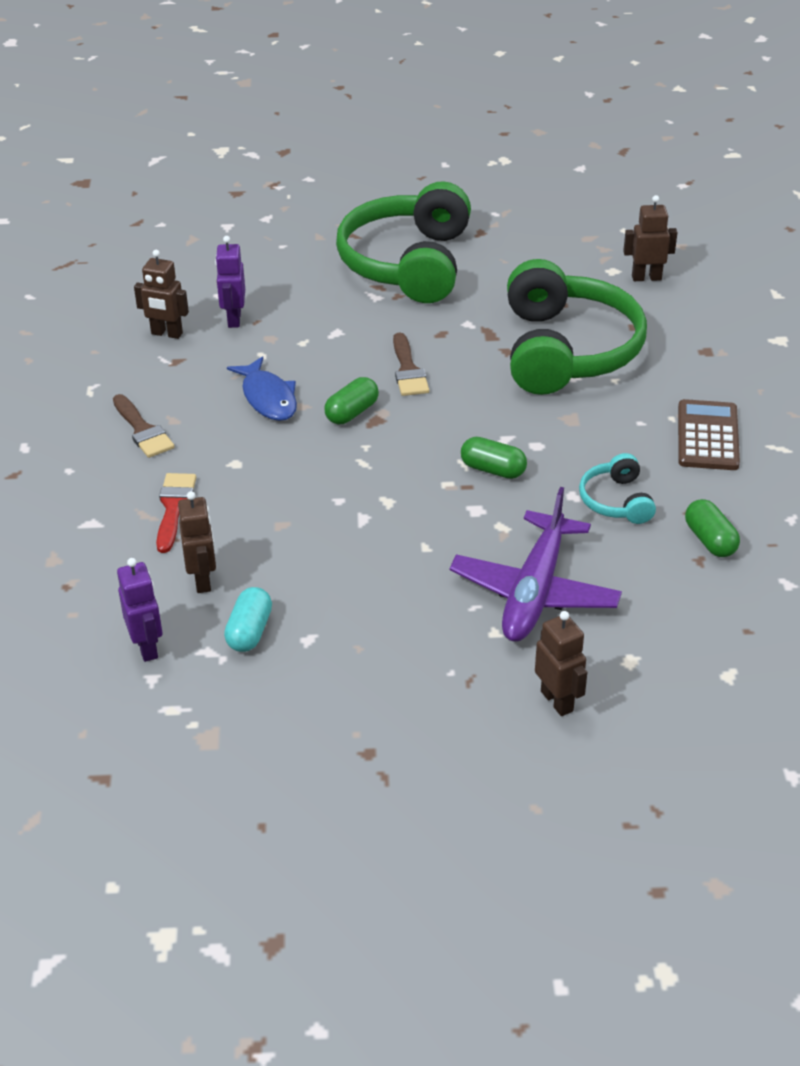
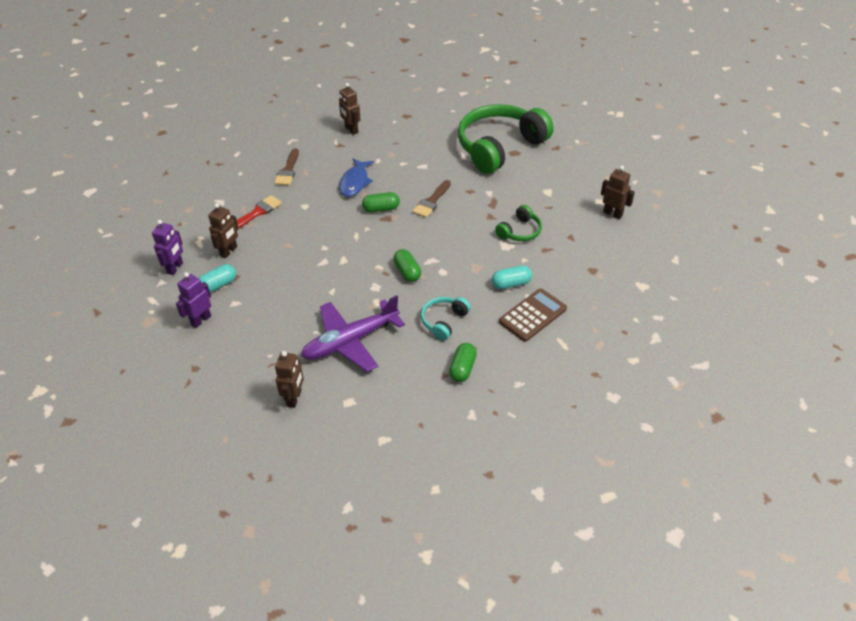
camera: 40 degrees right, 5 degrees up
purple robot [215,236,245,328] -> purple robot moved to [176,272,211,328]
green headphones [507,259,647,395] -> green headphones [495,205,542,241], size x0.45
none -> turquoise capsule [492,265,532,289]

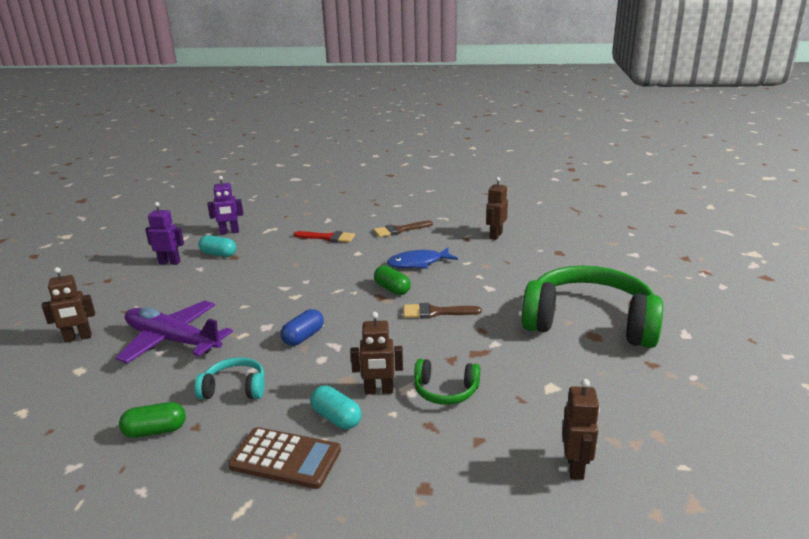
camera: 60 degrees right, 20 degrees down
brown robot [208,203,239,258] -> brown robot moved to [351,312,403,395]
green capsule [393,249,421,282] -> blue capsule [281,309,324,346]

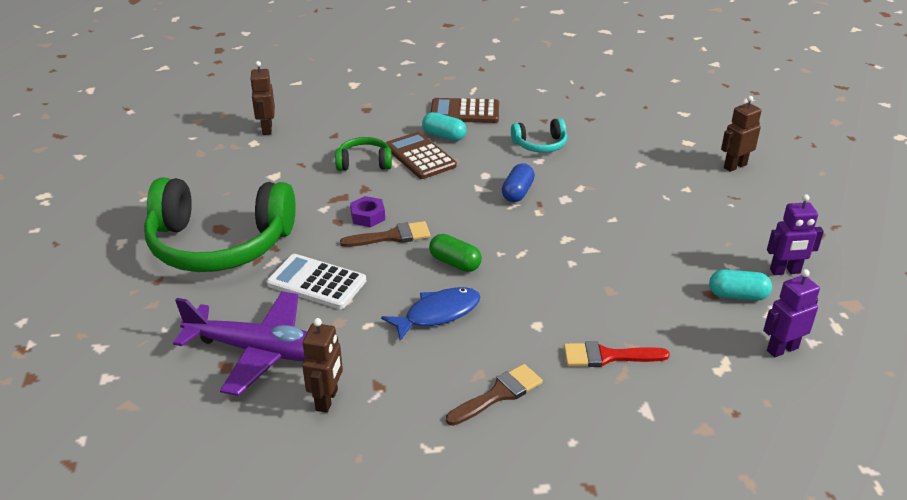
camera: 165 degrees right, 10 degrees up
purple plane [116,301,233,363] -> purple plane moved to [173,291,307,396]
green capsule [119,402,186,438] -> none
brown robot [351,312,403,395] -> brown calculator [386,132,457,179]
none -> white calculator [267,254,366,309]
none -> purple nut [350,196,385,227]

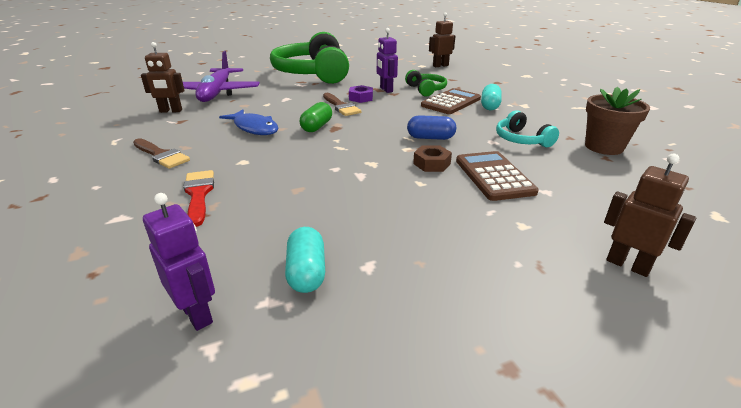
camera: 75 degrees right, 5 degrees down
white calculator [267,254,366,309] -> none
brown calculator [430,98,499,123] -> brown calculator moved to [456,151,539,201]
purple robot [767,194,824,275] -> purple robot moved to [377,28,398,93]
none -> brown nut [413,146,452,172]
none -> brown flower pot [585,87,650,155]

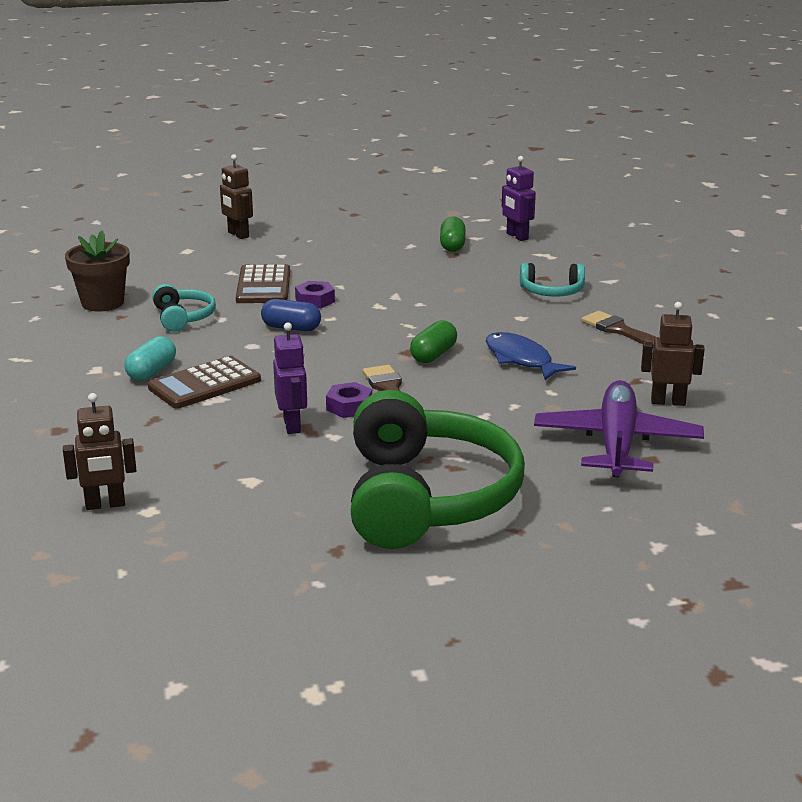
camera: 170 degrees left, 5 degrees down
red brush [183,170,214,227] -> turquoise headphones [520,263,585,297]
turquoise capsule [285,227,325,293] -> green capsule [440,216,466,252]
green headphones [405,70,447,97] -> none
brown nut [413,146,452,172] -> purple nut [295,281,335,308]

